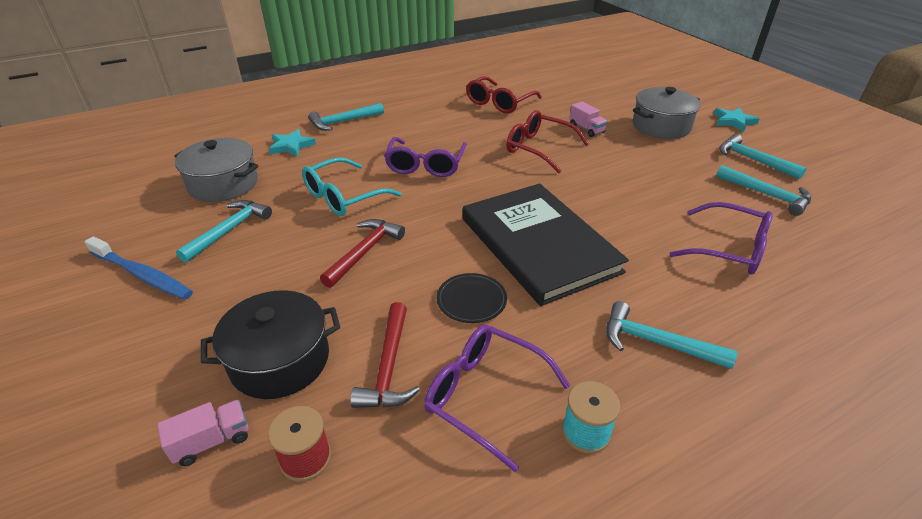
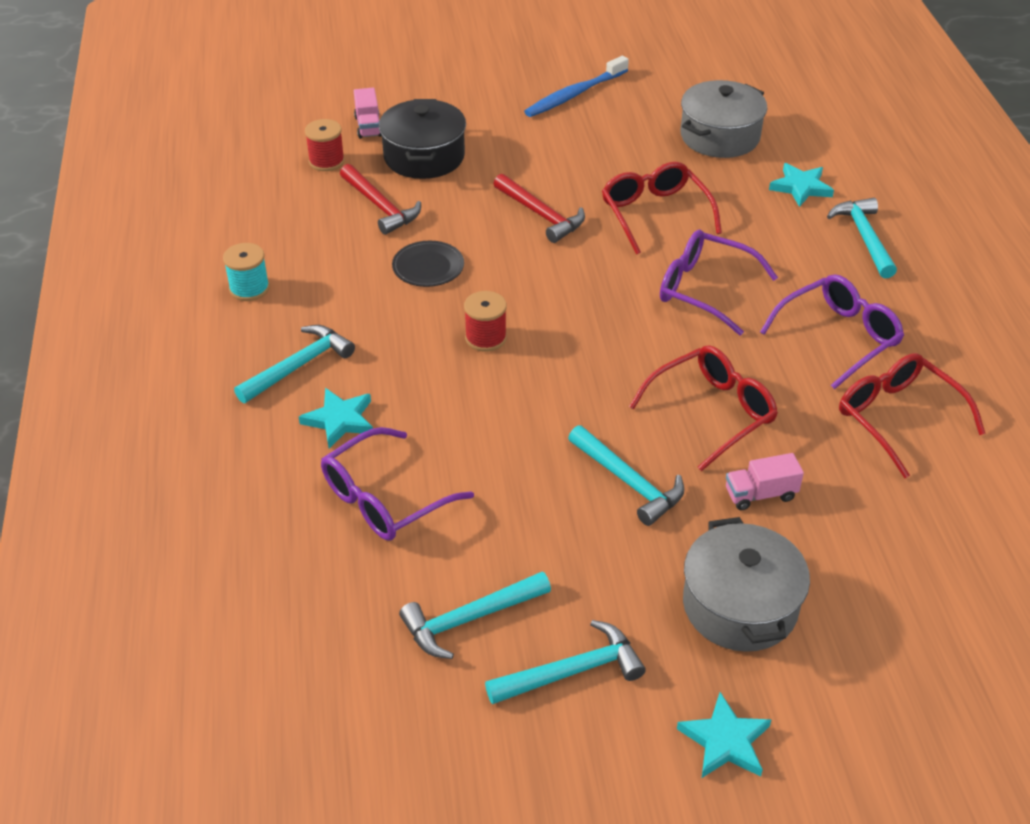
camera: 110 degrees right, 5 degrees up
turquoise hammer [176,200,272,263] -> turquoise hammer moved to [568,425,684,526]
turquoise glasses [302,157,402,216] -> red glasses [602,162,722,255]
red hammer [350,302,420,408] -> red hammer turned 150 degrees counterclockwise [340,164,421,235]
purple glasses [424,325,570,472] -> purple glasses moved to [760,274,904,389]
black book [463,183,629,306] -> red spool [464,291,507,352]
none -> turquoise star [299,388,373,448]

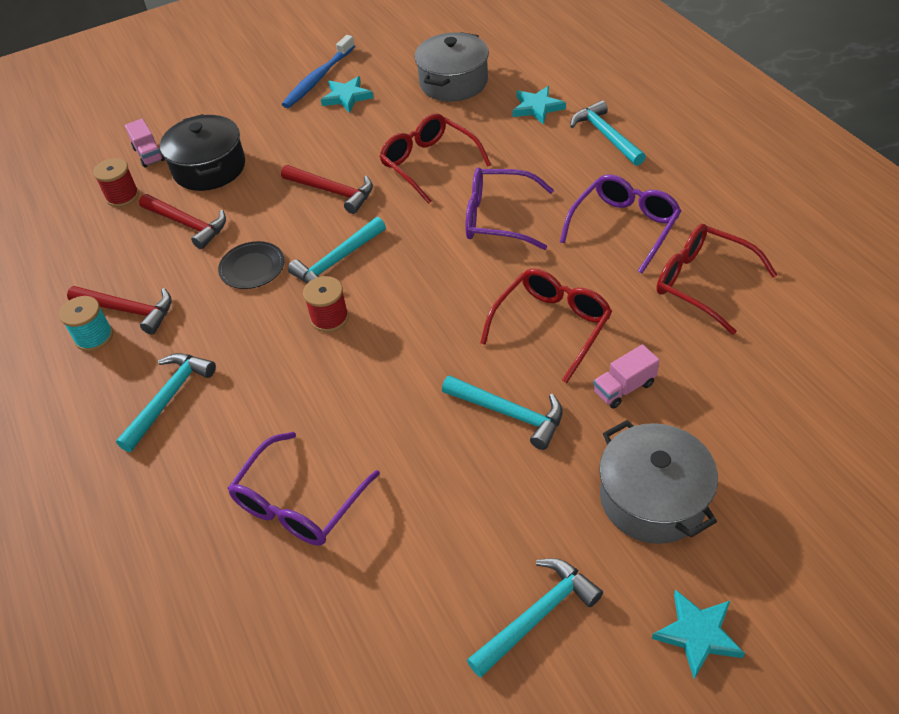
camera: 15 degrees left, 5 degrees up
turquoise star [299,388,373,448] -> turquoise star moved to [321,76,374,113]
turquoise hammer [399,572,551,659] -> turquoise hammer moved to [288,217,386,283]
none -> red hammer [67,286,172,335]

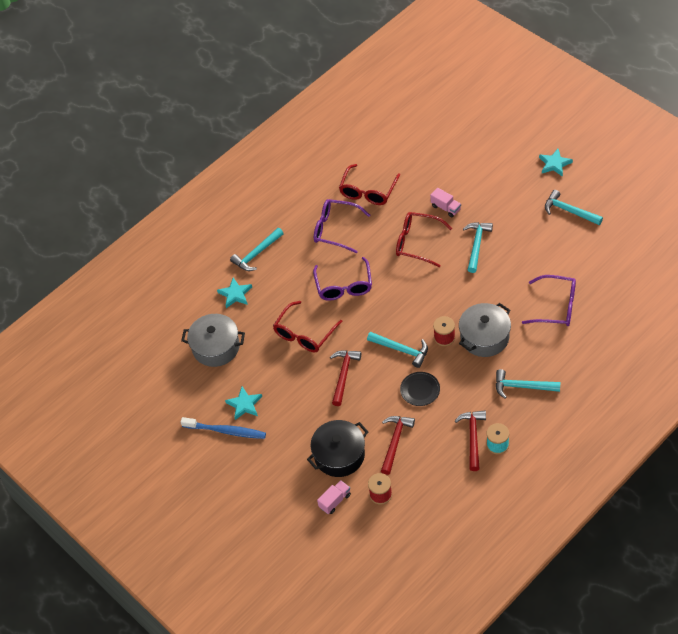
camera: 105 degrees left, 5 degrees up
grey pot [599,420,718,544] -> grey pot moved to [459,303,511,357]

